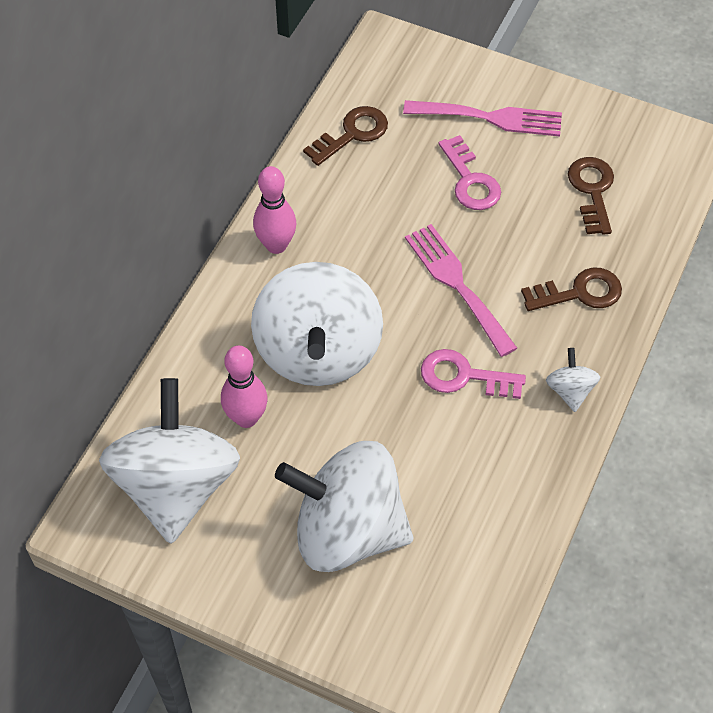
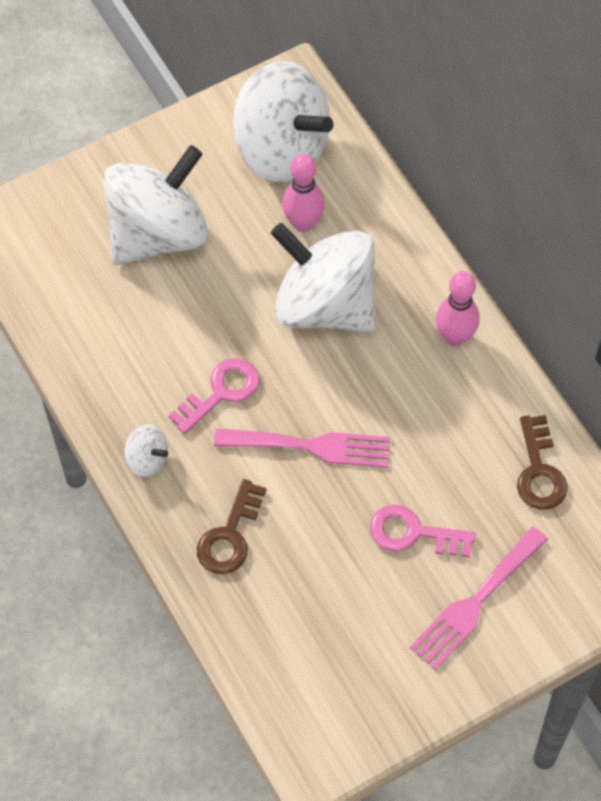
camera: 125 degrees right, 5 degrees up
brown key [568,157,614,235] -> none

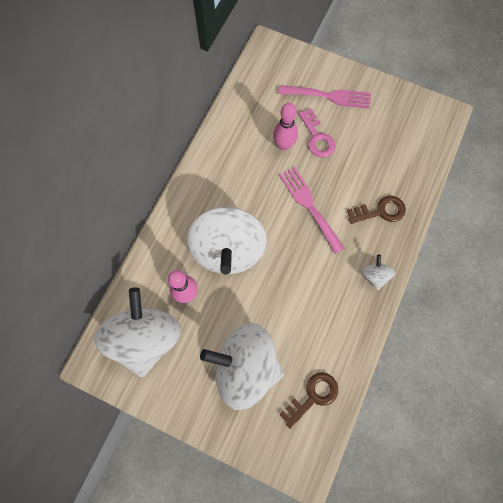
camera: 125 degrees left, 10 degrees up
pink key [168,358,259,434] -> none
pink bowling pin [436,271,479,346] -> pink bowling pin moved to [273,103,298,151]
brown key [517,415,568,509] -> brown key moved to [280,372,338,429]

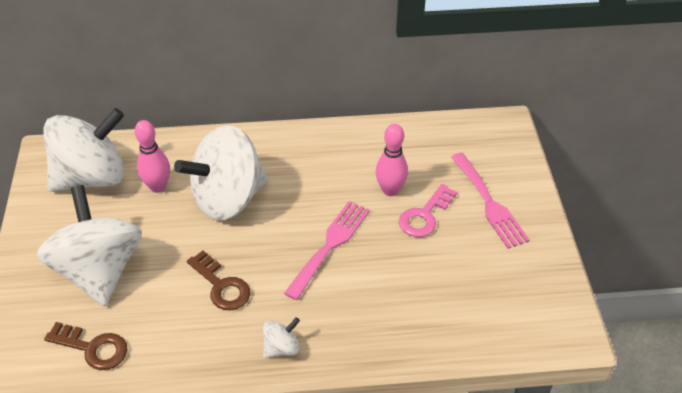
camera: 60 degrees right, 25 degrees down
brown key [347,196,406,224] -> brown key moved to [187,251,250,310]

